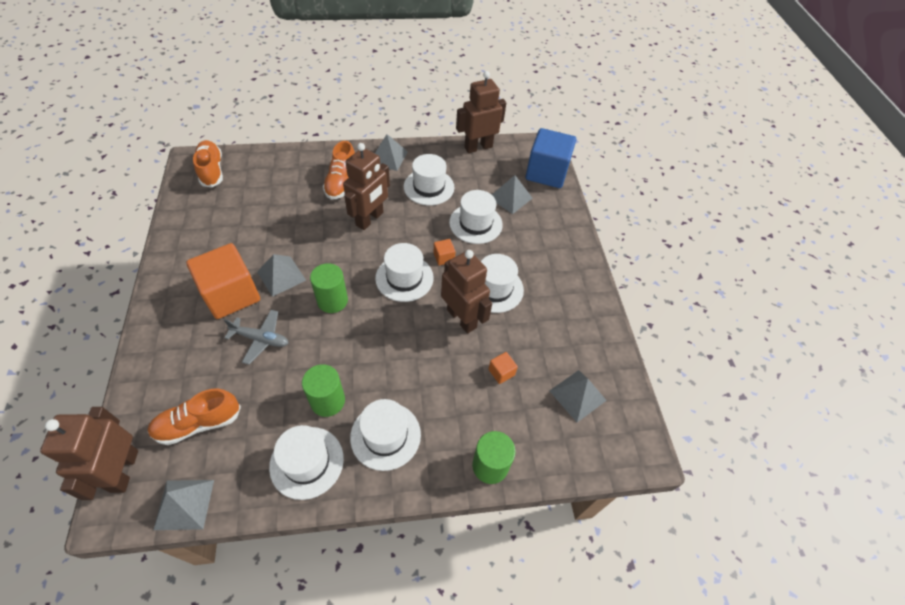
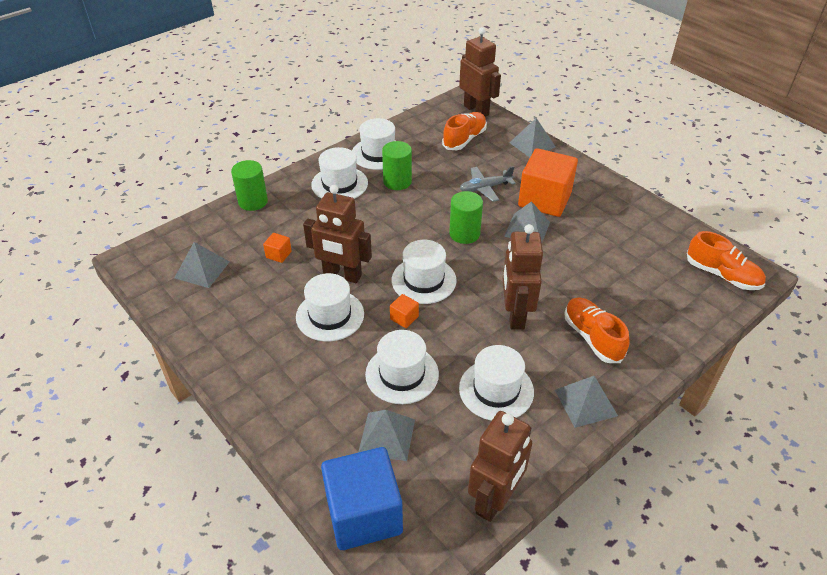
camera: 150 degrees right, 10 degrees down
grey pyramid [153,480,214,530] -> grey pyramid moved to [509,118,555,157]

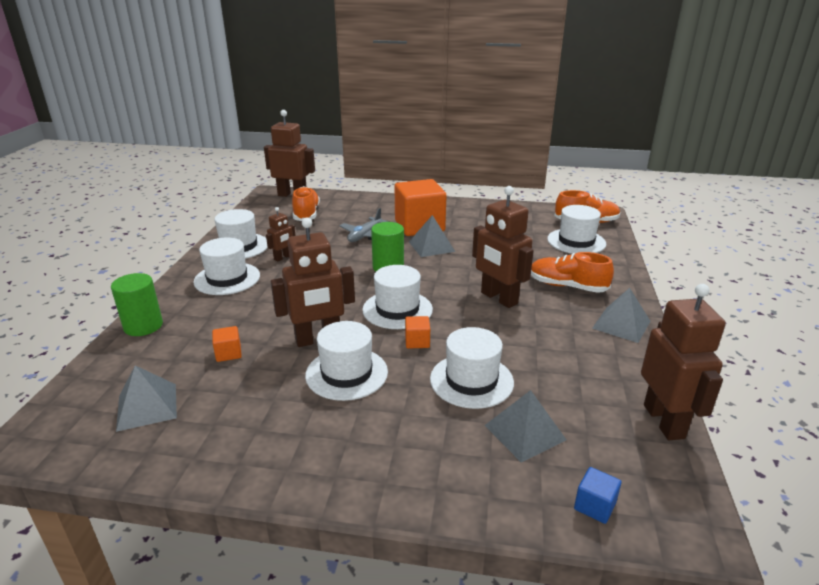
camera: 40 degrees left, 15 degrees down
blue cube [321,447,403,550] -> blue cube [574,467,621,524], size x0.41
green cylinder [382,141,412,190] -> brown robot [266,207,296,262]
white hat [459,345,534,421] -> white hat moved to [547,205,606,254]
grey pyramid [509,118,555,157] -> none

